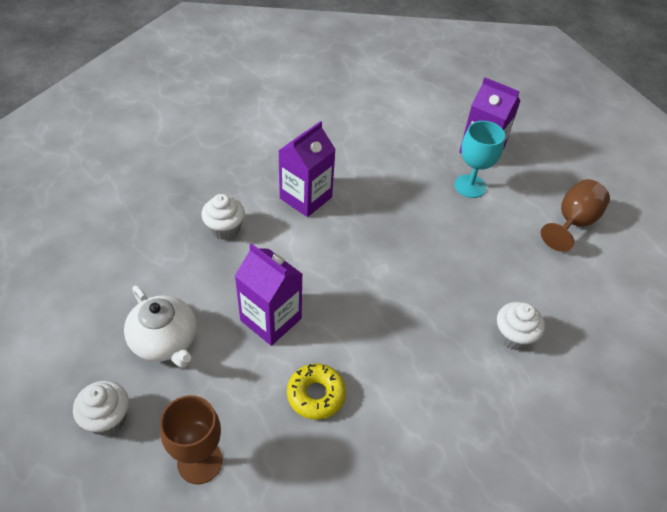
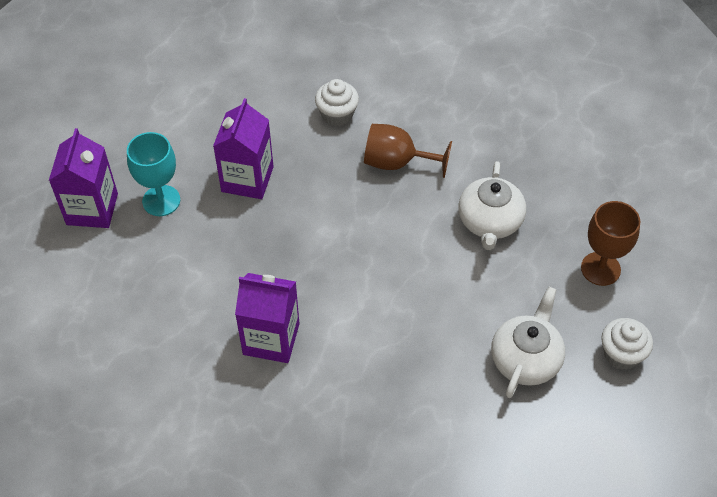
camera: 115 degrees left, 5 degrees up
white cupcake [201,194,245,240] -> none
purple carton [235,243,303,346] -> purple carton moved to [213,98,274,199]
yellow donut [287,363,346,420] -> white teapot [458,161,526,250]
brown goblet [541,179,610,252] -> brown goblet moved to [364,124,452,178]

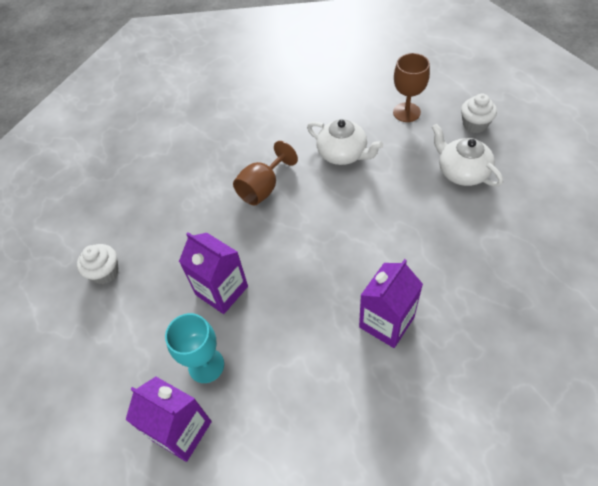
camera: 60 degrees left, 0 degrees up
white cupcake [315,79,359,126] -> white cupcake moved to [77,244,119,284]

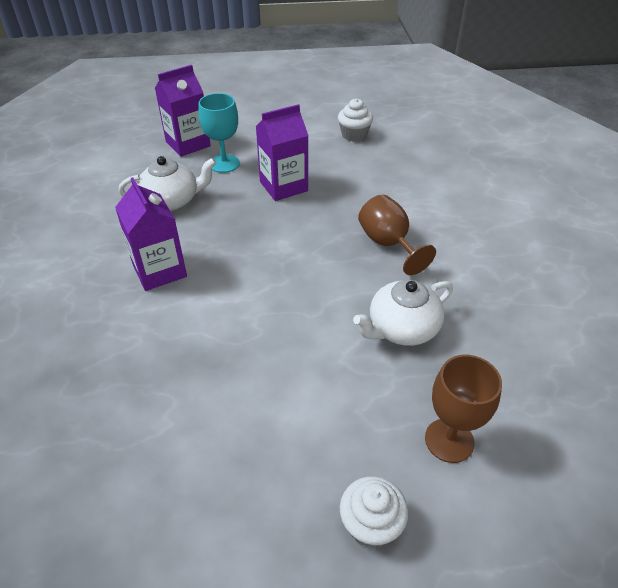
camera: 110 degrees right, 10 degrees down
white teapot [432,124,503,187] -> white teapot moved to [119,156,216,211]

